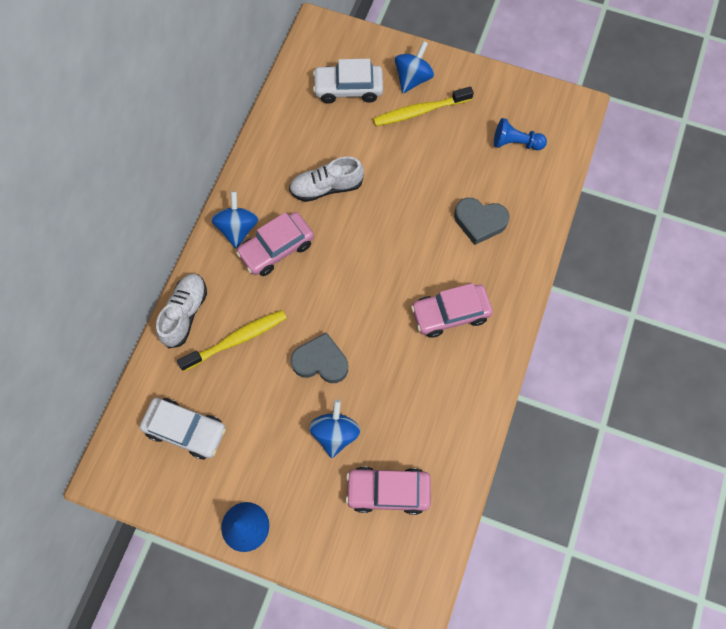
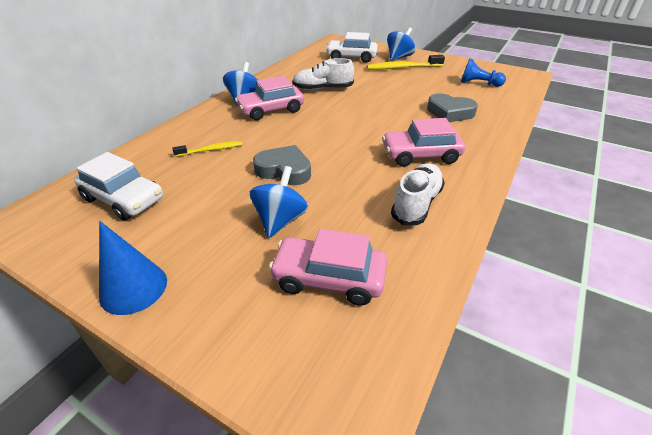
camera: 10 degrees right, 30 degrees down
white shoe [156,274,207,348] -> white shoe moved to [391,163,445,225]
yellow toothbrush [177,310,286,371] -> yellow toothbrush [172,141,242,157], size x0.60

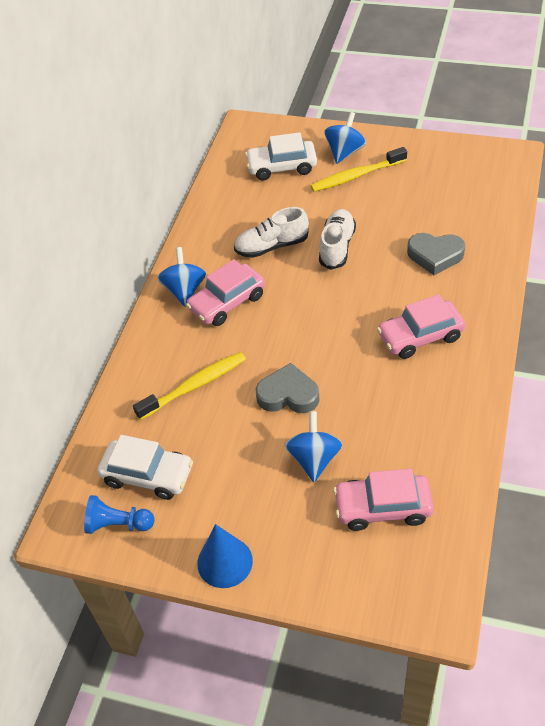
camera: 10 degrees left, 10 degrees up
yellow toothbrush [172,141,242,157] -> yellow toothbrush [133,352,246,420], size x1.66
white shoe [391,163,445,225] -> white shoe moved to [319,209,356,270]
blue pawn [461,58,506,87] -> blue pawn moved to [84,495,154,534]

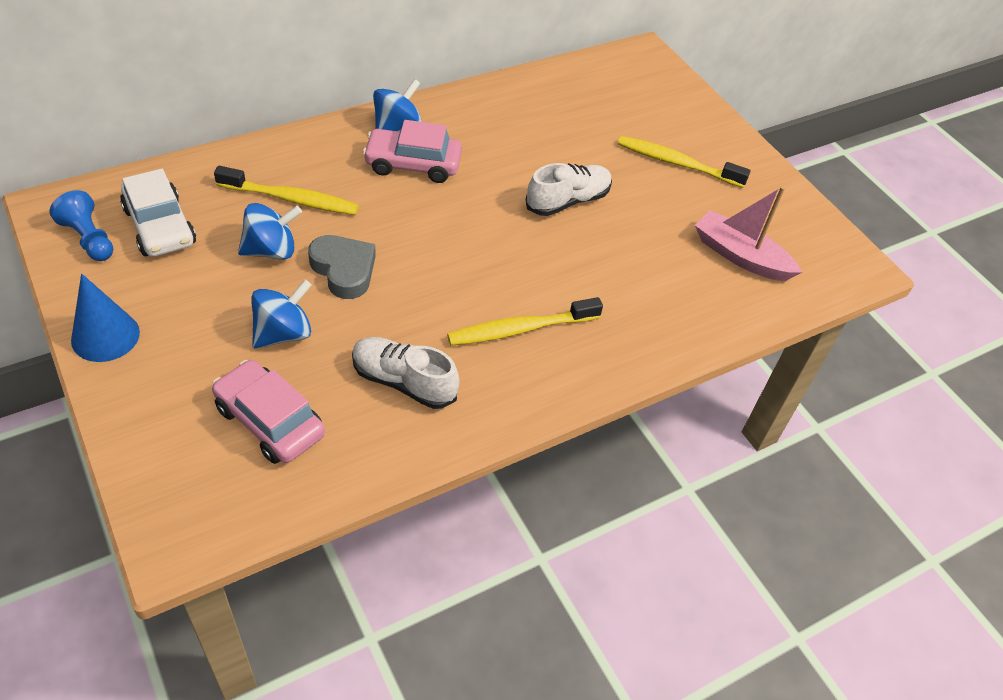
camera: 35 degrees right, 0 degrees up
white shoe [234,207,309,258] -> white shoe moved to [352,337,460,409]
white car [245,132,317,181] -> none
blue spinning top [324,112,366,164] -> blue spinning top moved to [238,203,302,260]
pink car [377,294,465,359] -> yellow toothbrush [447,297,603,346]
grey heart [407,233,465,275] -> none
none -> pink boat [695,186,802,281]

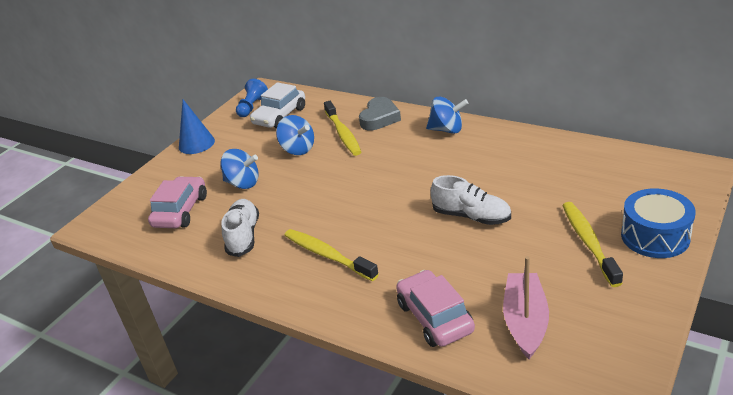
camera: 70 degrees right, 15 degrees down
grey heart [308,235,376,299] -> grey heart moved to [359,97,401,130]
pink car [363,120,462,183] -> pink car moved to [396,270,475,347]
none -> blue drum [621,188,696,258]

